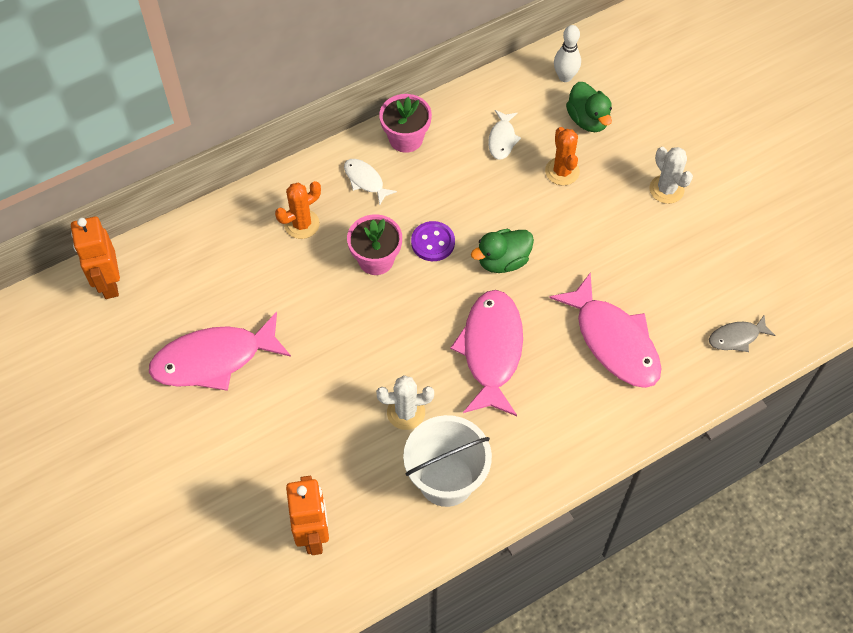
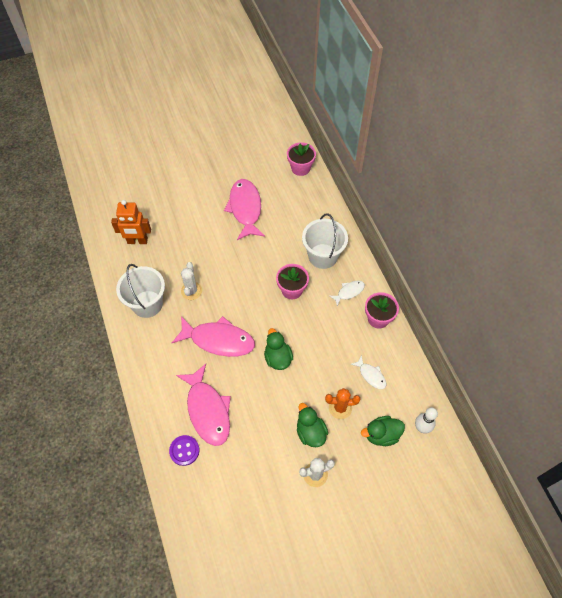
camera: 100 degrees right, 0 degrees up
orange robot [71,216,120,299] -> pink flower pot [287,142,316,176]
orange cactus [275,181,321,239] -> white bucket [302,213,348,269]
purple button [411,221,455,261] -> purple button moved to [169,435,199,466]
white fish [488,110,521,160] -> white fish turned 150 degrees counterclockwise [350,355,386,389]
pink fish [549,272,662,388] -> pink fish turned 90 degrees counterclockwise [176,364,231,446]
grey fish [709,315,776,352] -> none
none -> green duck [297,403,328,447]

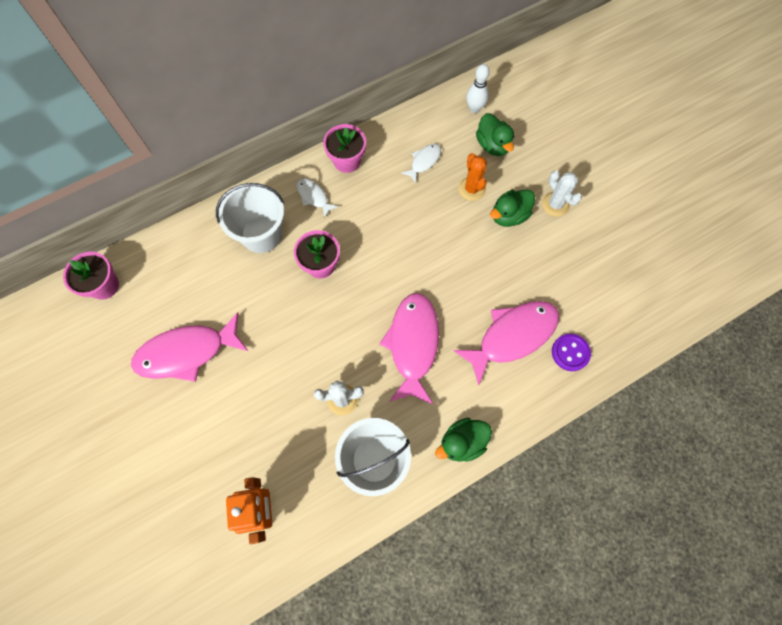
camera: 100 degrees left, 10 degrees up
green duck [264,328,293,370] -> green duck moved to [435,418,492,462]

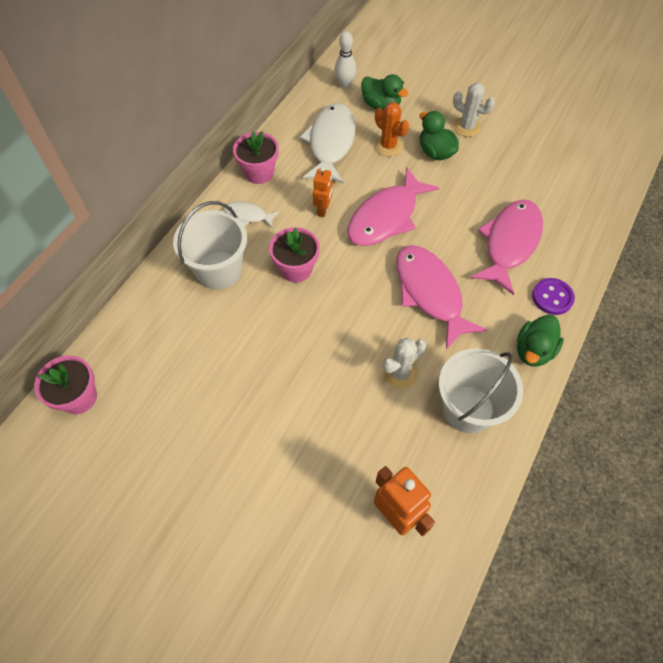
camera: 30 degrees left, 10 degrees down
pink fish [131,312,248,382] -> pink fish moved to [347,167,439,246]
white fish [402,144,441,183] -> white fish [300,103,356,184], size x2.05
green duck [490,189,535,227] -> green duck turned 120 degrees clockwise [419,111,459,160]
purple button [552,334,591,371] -> purple button moved to [532,278,575,315]
none -> orange robot [313,167,332,217]

